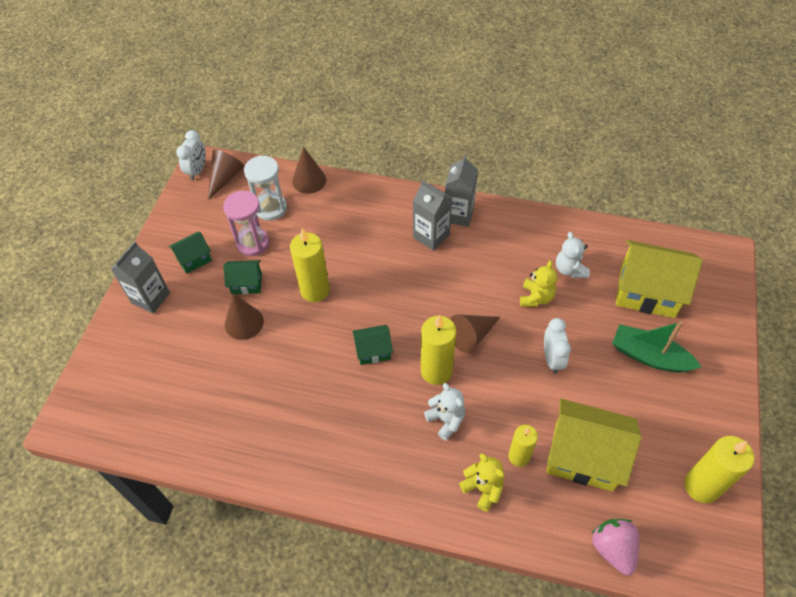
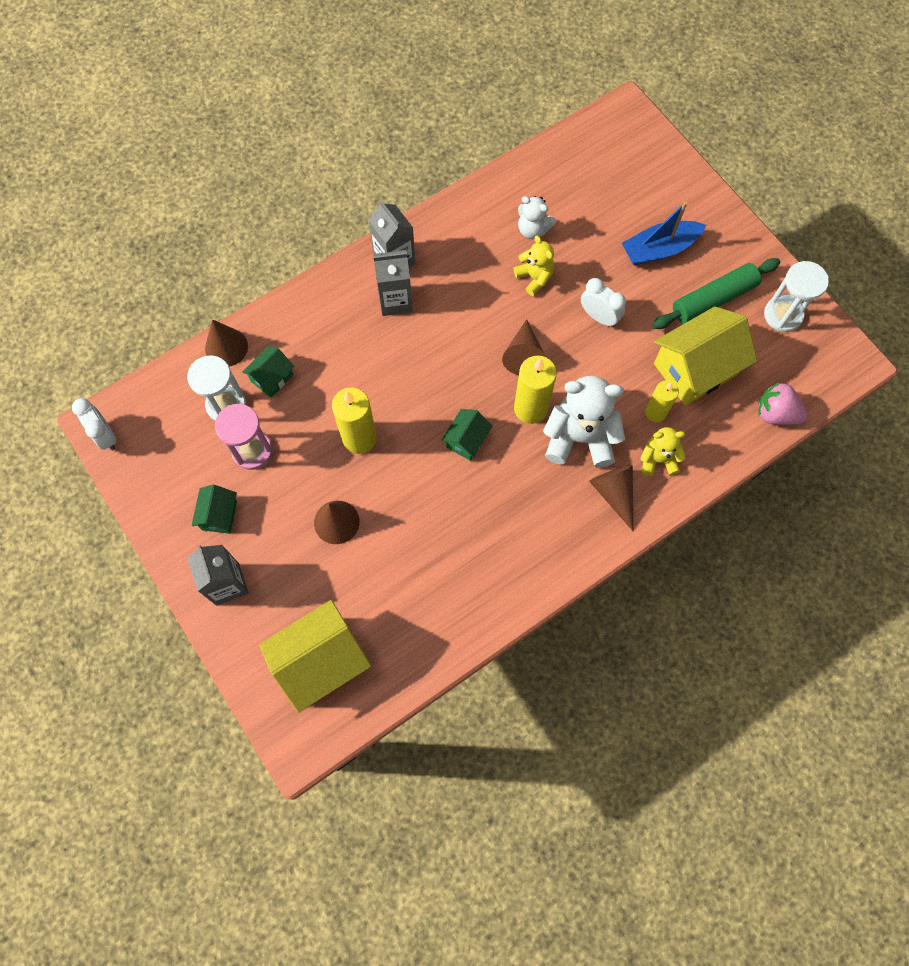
camera: 50 degrees left, 15 degrees up
brown cone [208,150,245,200] -> brown cone moved to [589,465,633,531]
green house [223,260,262,294] -> green house moved to [242,346,294,398]
white teddy bear [424,383,465,440] -> white teddy bear [543,376,625,468], size x1.80
green boat [612,321,701,373] -> blue boat [622,201,706,266]
yellow house [616,240,703,318] -> yellow house moved to [259,600,371,713]
yellow candle [684,436,754,503] -> white hourglass [764,261,829,332]
none -> green rolling pin [652,258,780,329]

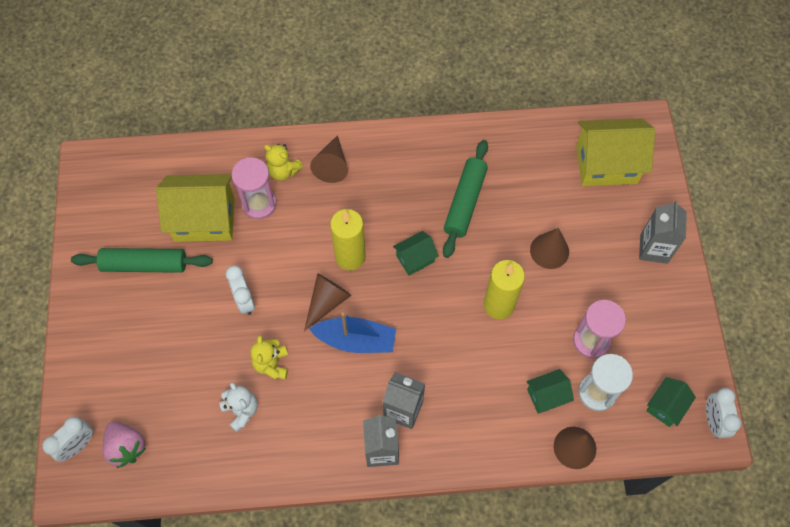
camera: 150 degrees left, 5 degrees down
green house [192,485,237,534] -> green house moved to [646,377,696,427]
white teddy bear [543,376,625,468] -> none
blue boat [622,201,706,266] -> blue boat moved to [309,313,396,353]
yellow candle [645,380,679,422] -> pink hourglass [232,157,277,219]
pink strawberry [758,382,808,425] -> pink strawberry moved to [103,422,146,468]
white hourglass [764,261,829,332] -> none
none -> white clock [42,417,93,462]
none -> green rolling pin [443,140,488,258]

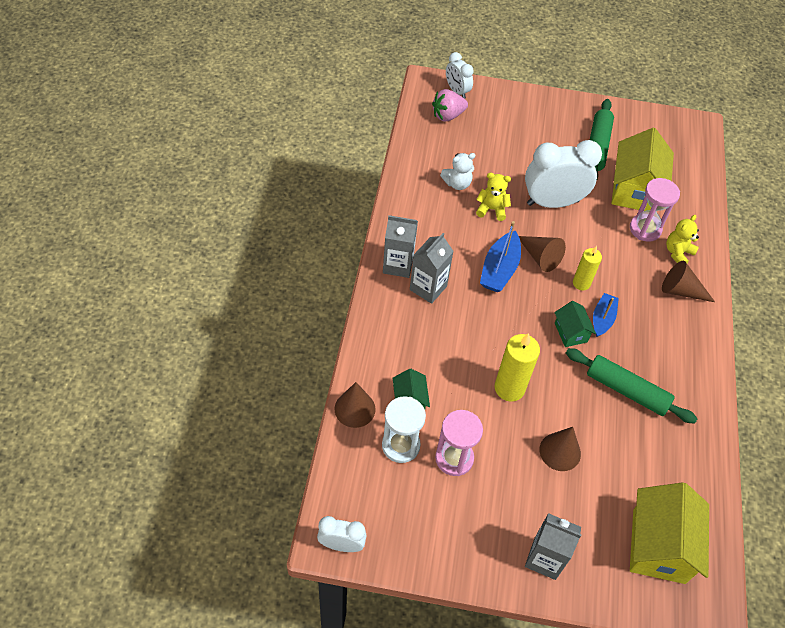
camera: 100 degrees right, 10 degrees down
white clock [226,266,255,315] -> white clock [525,140,602,208], size x1.85
yellow candle [330,209,366,270] -> yellow candle [573,246,602,291], size x0.64
green house [646,377,696,427] -> none
none -> blue boat [593,293,619,337]

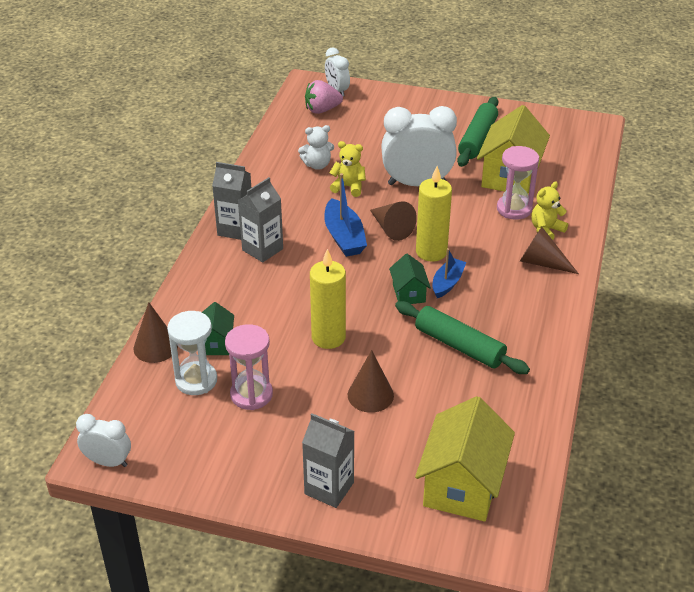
camera: 10 degrees right, 15 degrees down
blue boat [480,221,521,292] -> blue boat turned 45 degrees counterclockwise [324,173,367,257]
yellow candle [573,246,602,291] -> yellow candle [416,166,452,262], size x1.57

